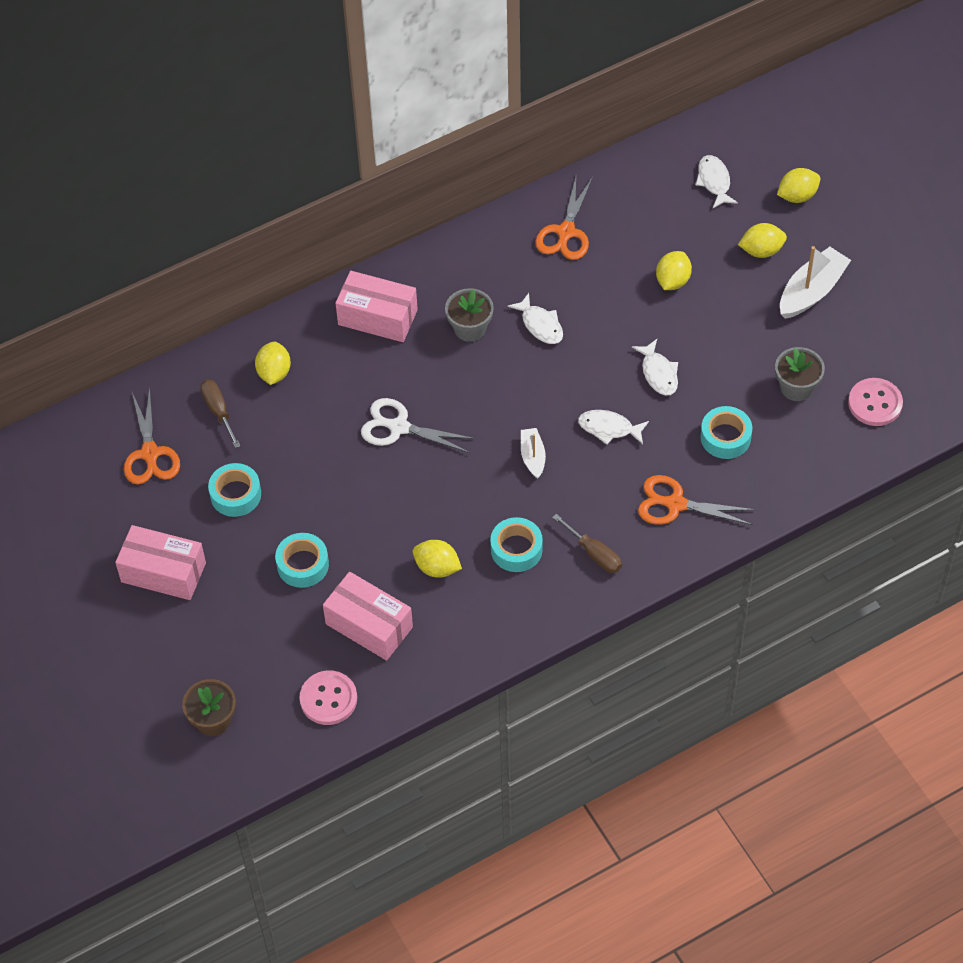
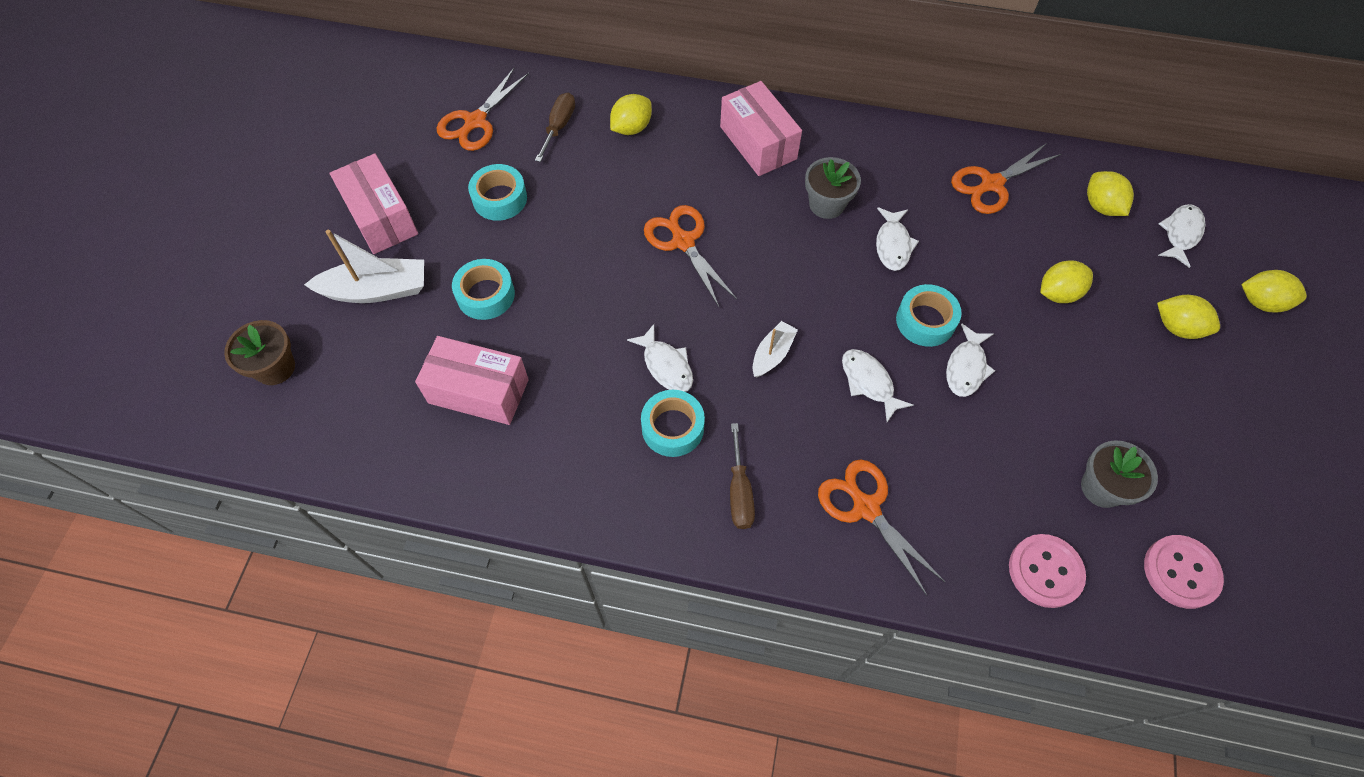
camera: 40 degrees right, 5 degrees up
pink button [299,670,357,725] -> pink button moved to [1009,534,1086,608]
pink box [323,572,413,661] -> pink box turned 60 degrees counterclockwise [415,336,529,425]
white scissors [361,398,476,453] -> orange scissors [644,205,737,307]
yellow lemon [413,540,462,578] -> yellow lemon moved to [1087,171,1134,216]
turquoise tape [700,406,752,459] -> turquoise tape moved to [896,284,962,347]
white boat [780,246,851,319] -> white boat moved to [304,230,424,303]
none -> white fish [627,324,693,392]

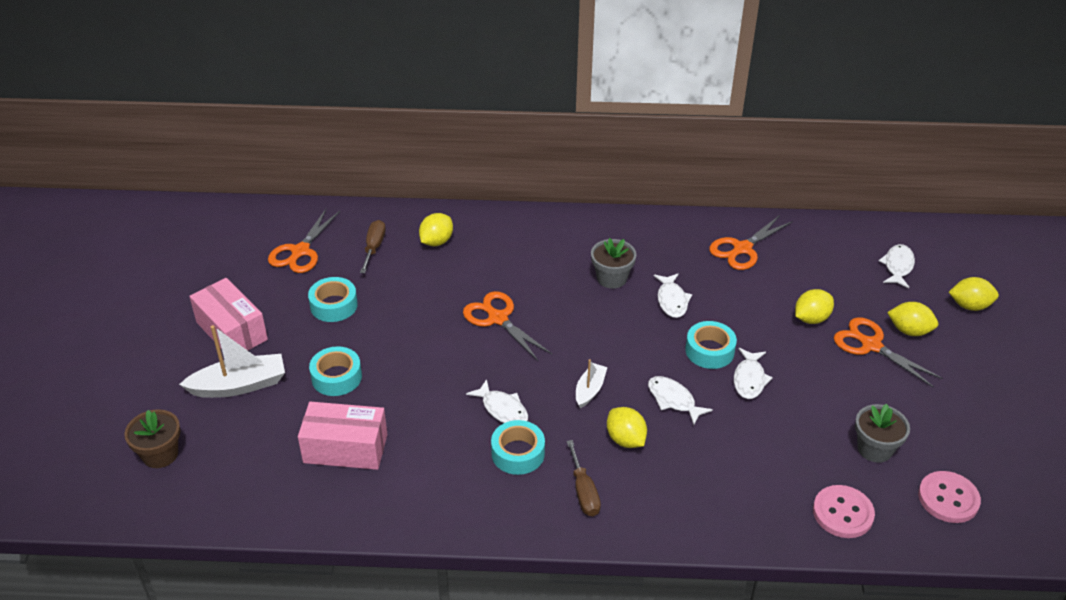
camera: 10 degrees left, 20 degrees down
pink box [720,81,802,176] -> none
orange scissors [818,459,945,596] -> orange scissors moved to [834,317,943,388]
yellow lemon [1087,171,1134,216] -> yellow lemon moved to [607,407,647,448]

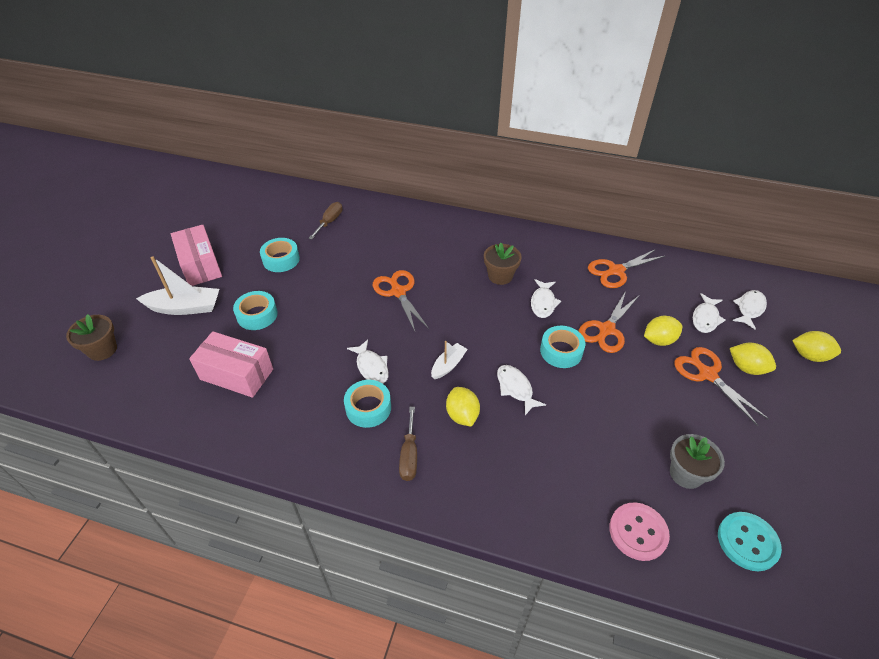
camera: 15 degrees right, 5 degrees up
orange scissors [268,209,340,273] -> orange scissors moved to [579,291,640,353]
yellow lemon [419,213,453,246] -> none
grey flower pot [591,238,637,289] -> brown flower pot [484,242,522,285]
white fish [734,348,773,399] -> white fish moved to [693,293,726,333]
pink button [918,471,981,523] -> turquoise button [718,512,782,571]

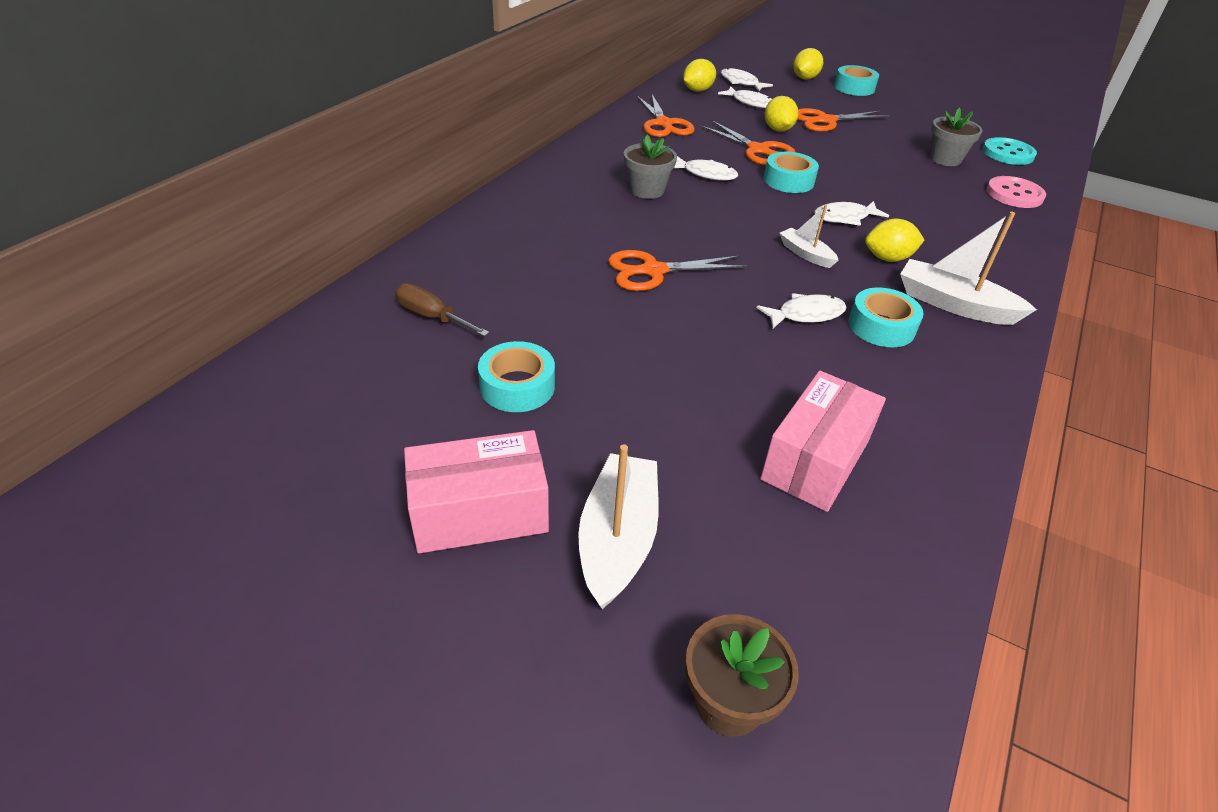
camera: 80 degrees left, 5 degrees down
turquoise tape [233,291,278,330] -> turquoise tape moved to [834,65,879,96]
brown screwdriver [399,407,417,481] -> white boat [900,212,1037,325]
brown flower pot [484,242,522,285] -> grey flower pot [624,135,677,199]
yellow lemon [730,343,776,375] -> yellow lemon moved to [683,59,716,92]

